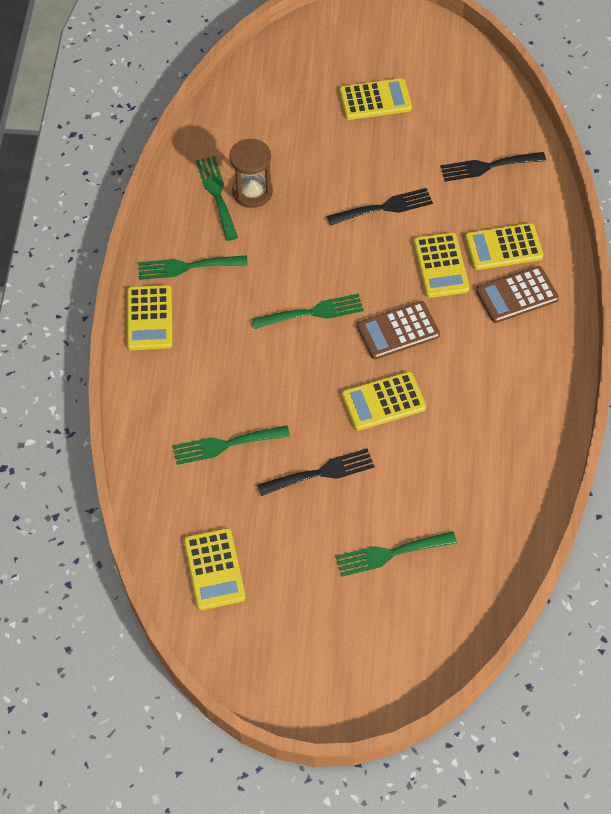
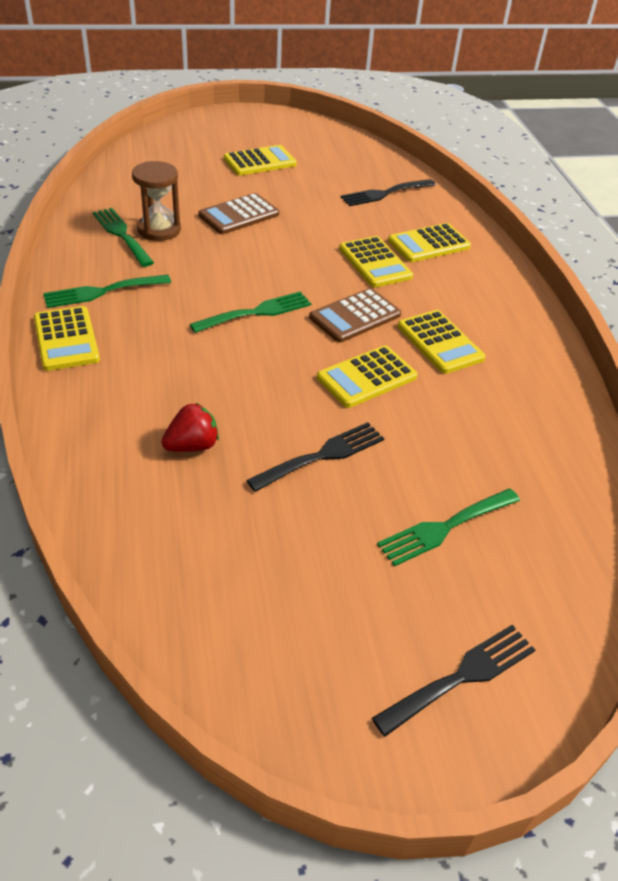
camera: 20 degrees left, 15 degrees down
green fork [173,425,290,465] -> red strawberry [161,403,219,452]
yellow calculator [184,528,246,610] -> yellow calculator moved to [398,310,486,374]
black fork [327,188,433,226] -> black fork moved to [372,625,535,737]
brown calculator [476,266,559,323] -> brown calculator moved to [198,193,279,234]

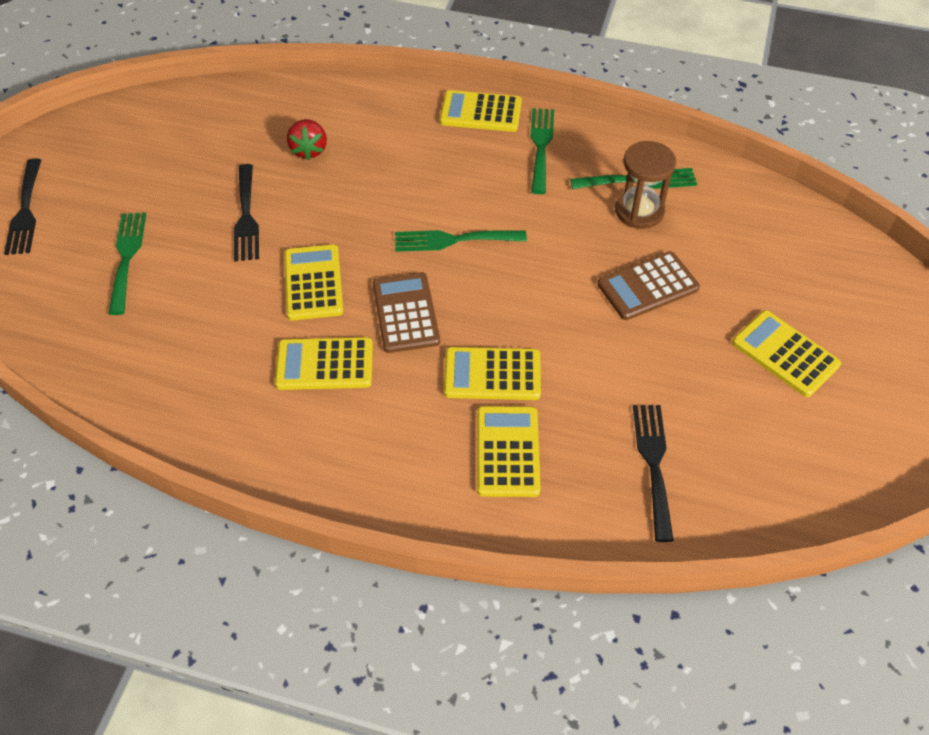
camera: 120 degrees right, 10 degrees up
green fork [189,291,311,333] -> green fork turned 90 degrees clockwise [395,230,527,252]
brown calculator [198,193,279,234] -> brown calculator turned 105 degrees counterclockwise [597,251,700,320]
yellow calculator [224,145,297,176] -> yellow calculator turned 135 degrees clockwise [732,310,841,397]

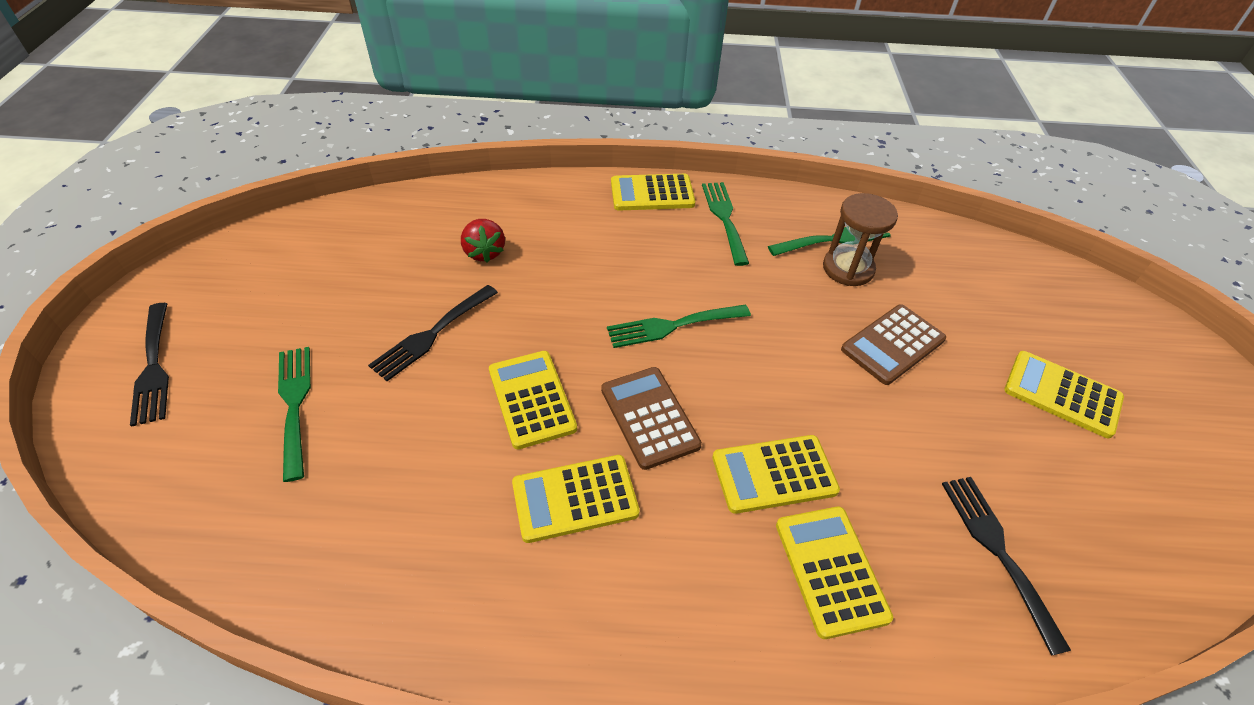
camera: 15 degrees left, 5 degrees down
black fork [234,164,259,262] -> black fork turned 60 degrees clockwise [368,285,498,381]

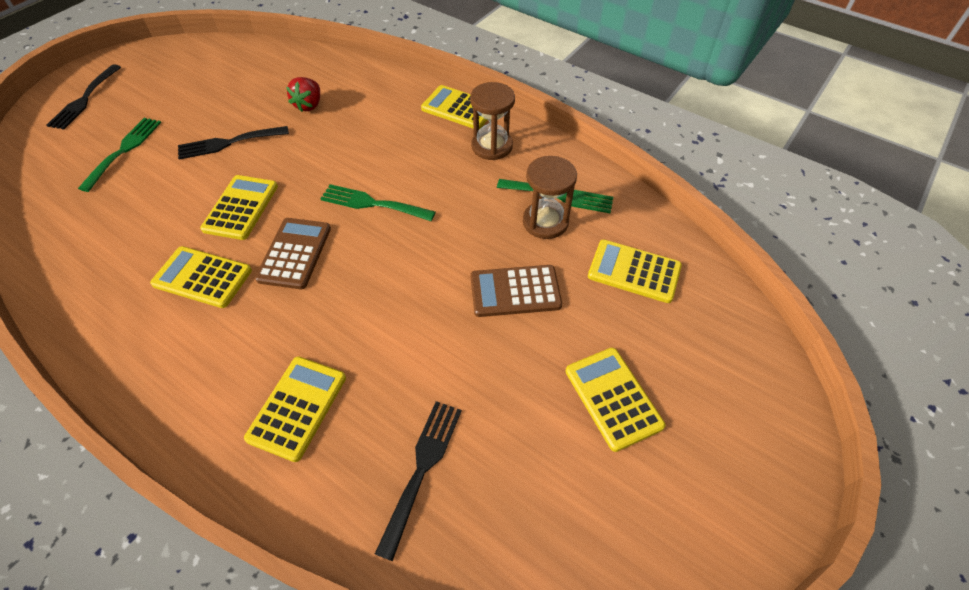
camera: 35 degrees right, 5 degrees up
green fork [702,182,749,266] -> brown hourglass [470,82,515,160]
yellow calculator [712,435,840,514] -> yellow calculator moved to [588,239,682,303]

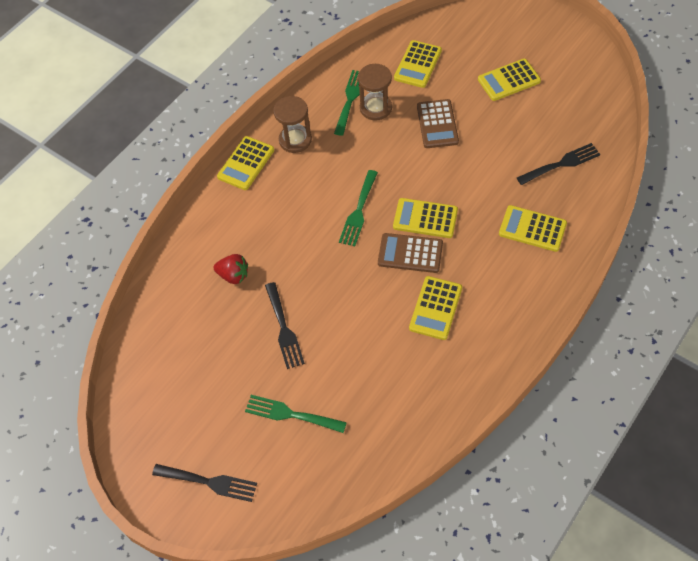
camera: 85 degrees left, 5 degrees up
yellow calculator [200,175,278,240] -> yellow calculator moved to [393,198,458,238]
black fork [375,401,462,561] -> black fork turned 135 degrees clockwise [517,143,601,185]

